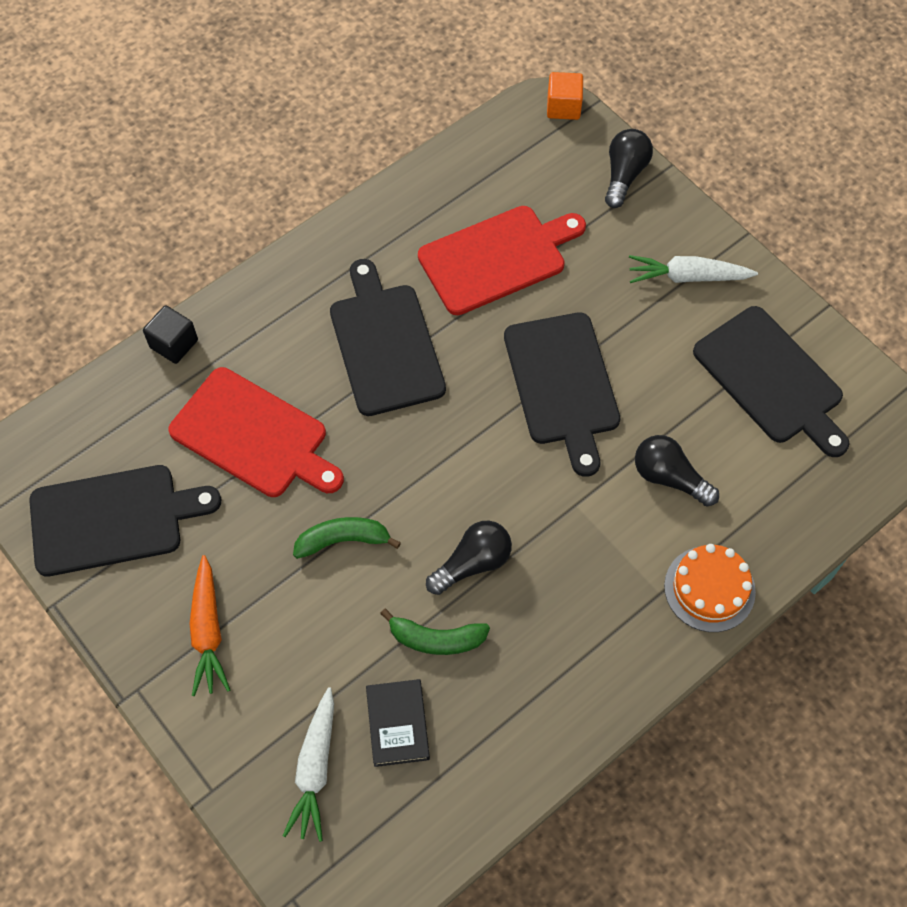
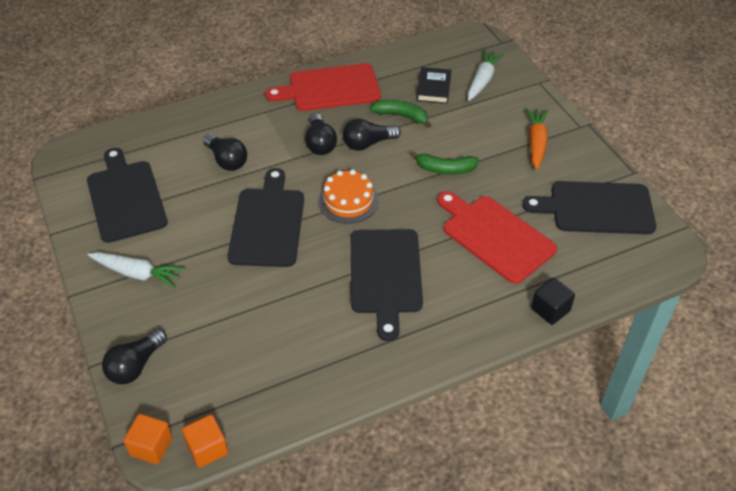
camera: 165 degrees left, 15 degrees down
red cutting board [418,206,586,315] -> red cutting board moved to [265,63,381,111]
orange cake [664,544,756,632] -> orange cake moved to [318,170,379,224]
none -> orange cube [182,415,228,468]
none -> black light bulb [305,113,337,155]

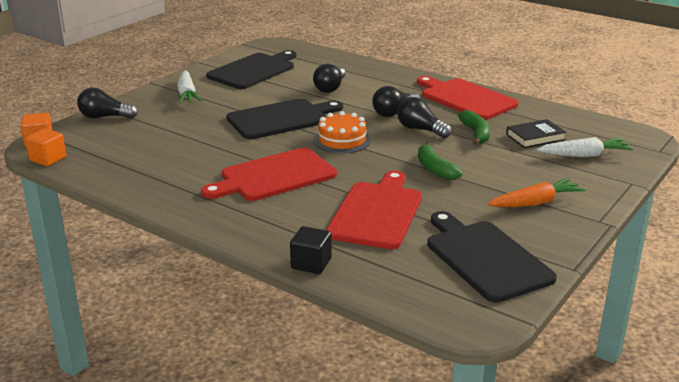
camera: 60 degrees right, 20 degrees down
black cutting board [351,229,423,341] -> red cutting board [201,148,337,201]

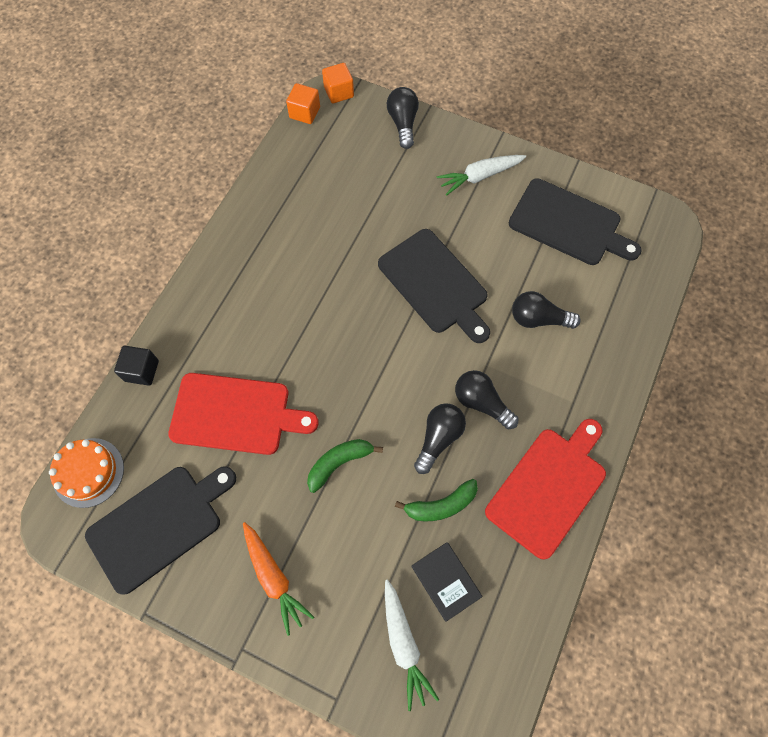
camera: 80 degrees right, 40 degrees up
red cutting board [201,148,337,201] -> none
orange cake [313,111,371,153] -> orange cake moved to [49,438,124,508]

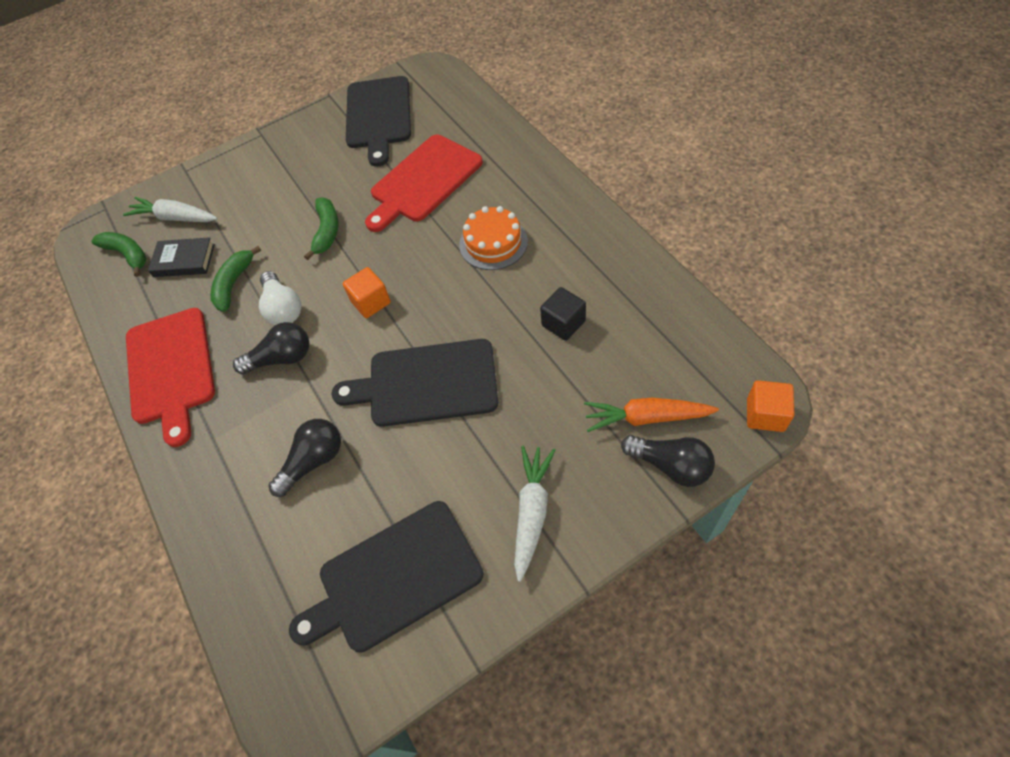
camera: 130 degrees right, 10 degrees down
orange cake [49,438,124,508] -> orange cake moved to [459,206,528,270]
black cube [114,346,159,386] -> black cube moved to [540,287,586,341]
orange carrot [243,522,314,636] -> orange carrot moved to [584,398,719,432]
orange cube [286,83,320,124] -> orange cube moved to [343,267,391,318]
black light bulb [414,403,466,474] -> white light bulb [259,271,301,325]
none -> green banana [91,232,147,277]

